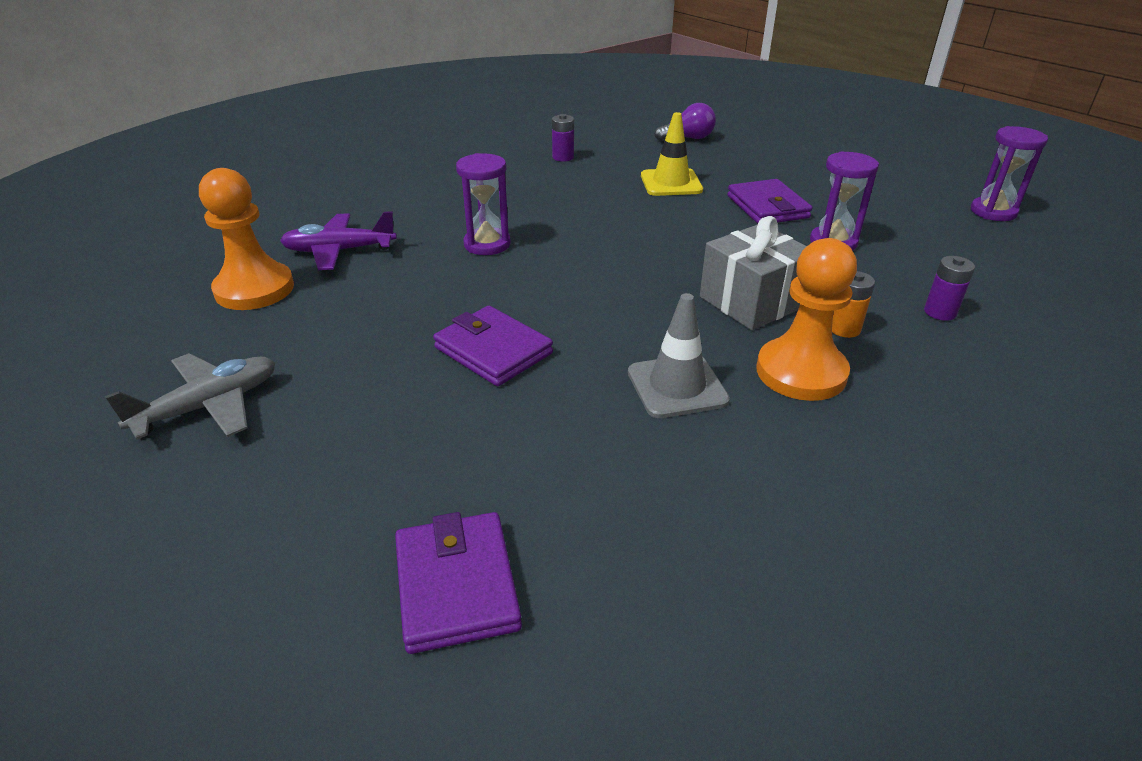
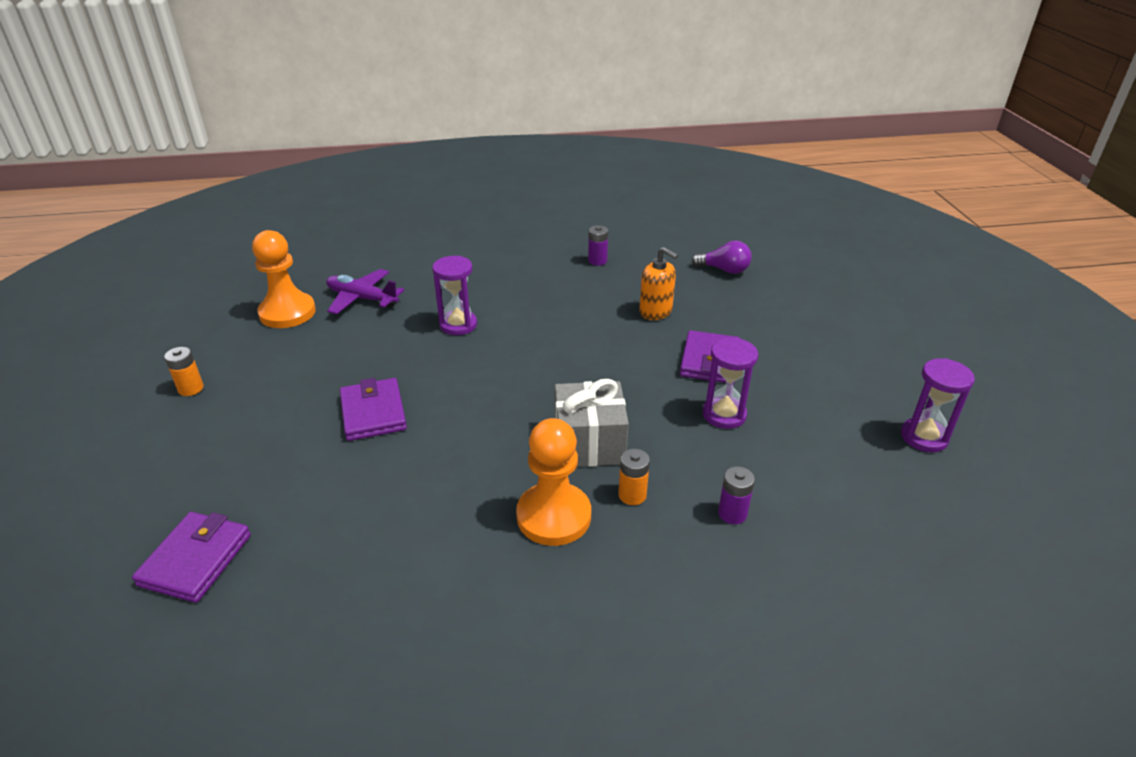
camera: 30 degrees right, 0 degrees up
grey plane [105,353,275,440] -> orange battery [164,347,204,396]
grey traffic cone [628,293,730,418] -> none
yellow traffic cone [641,112,703,196] -> orange soap dispenser [639,247,678,320]

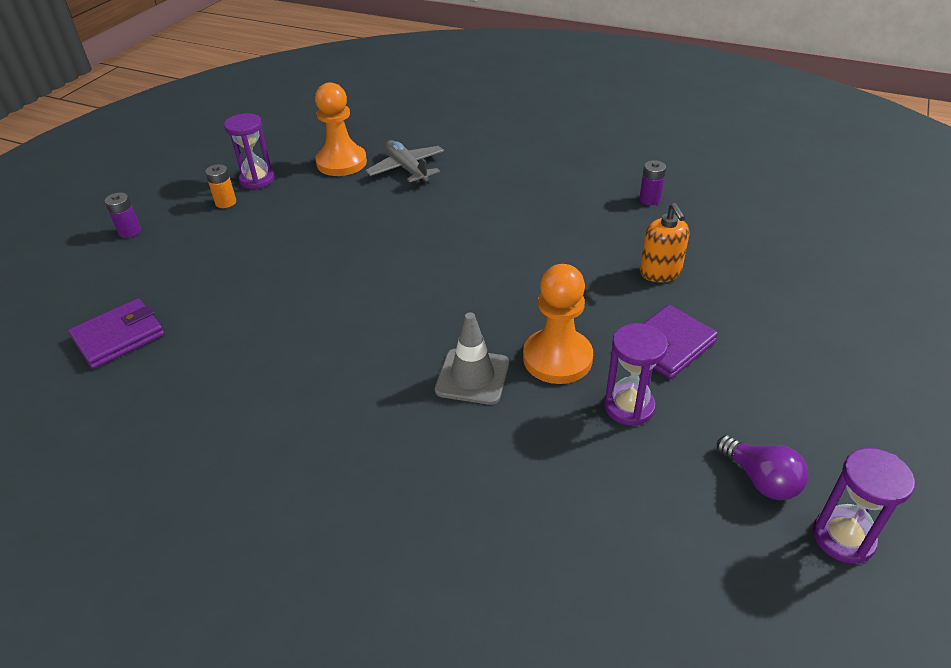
camera: 35 degrees right, 5 degrees up
purple plane [326,269,405,314] -> grey plane [365,140,444,184]
purple wallet [340,378,407,441] -> none
purple hourglass [432,255,477,335] -> purple hourglass moved to [224,113,275,189]
orange pawn [516,418,591,546] -> orange pawn moved to [523,264,593,384]
grey gift [555,379,629,467] -> grey traffic cone [435,312,509,405]
orange battery [618,449,650,505] -> none
purple light bulb [691,241,752,274] -> purple light bulb moved to [717,435,809,500]
purple battery [718,466,755,524] -> purple battery moved to [104,193,141,238]

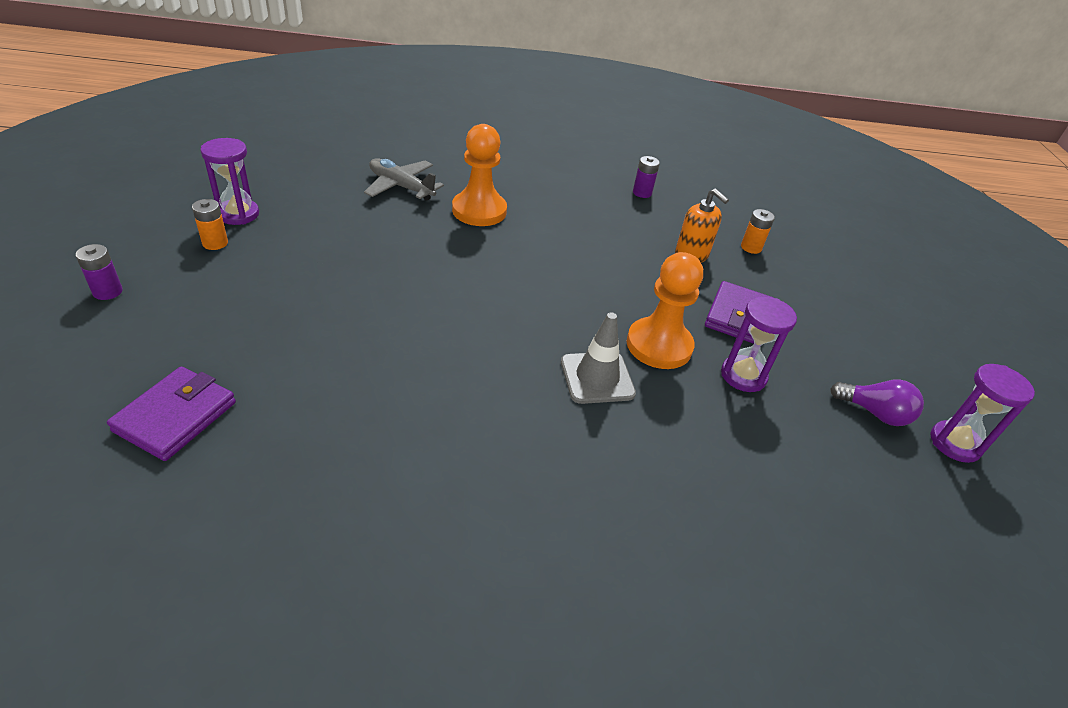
camera: 30 degrees left, 0 degrees up
orange pawn [315,82,367,176] -> orange pawn moved to [452,124,507,226]
none -> orange battery [741,209,775,254]

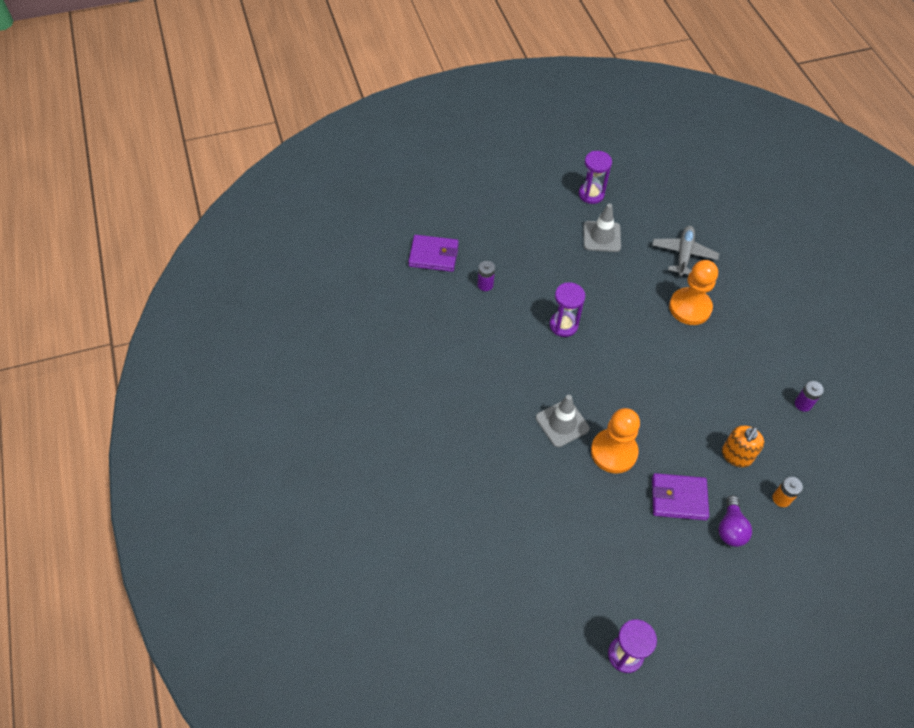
camera: 75 degrees right, 15 degrees up
purple battery [76,244,123,300] -> purple battery moved to [478,261,495,291]
orange battery [192,199,228,250] -> none
purple hourglass [721,296,797,392] -> purple hourglass moved to [550,282,585,337]
purple light bulb [830,379,924,426] -> purple light bulb moved to [718,496,752,547]
none -> grey traffic cone [583,203,621,252]

